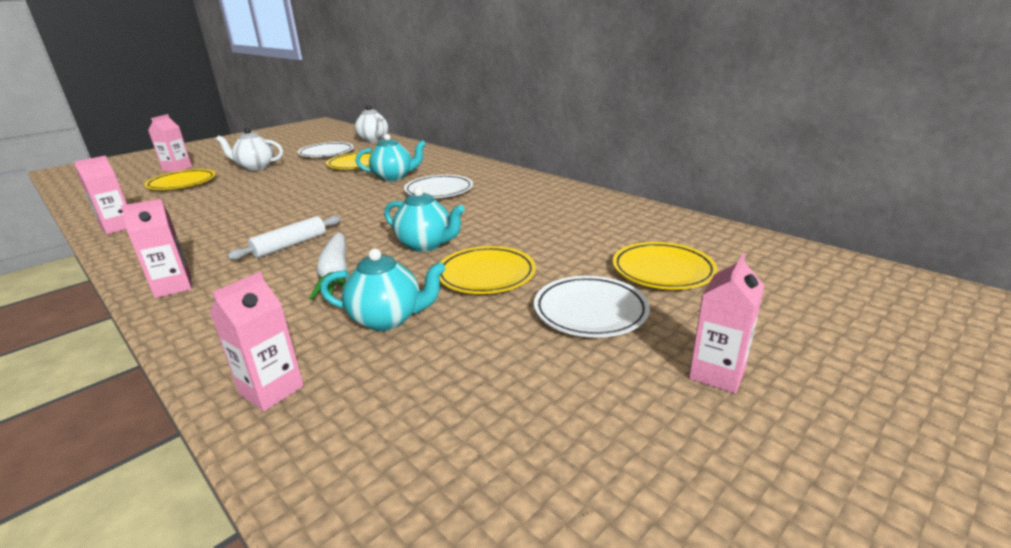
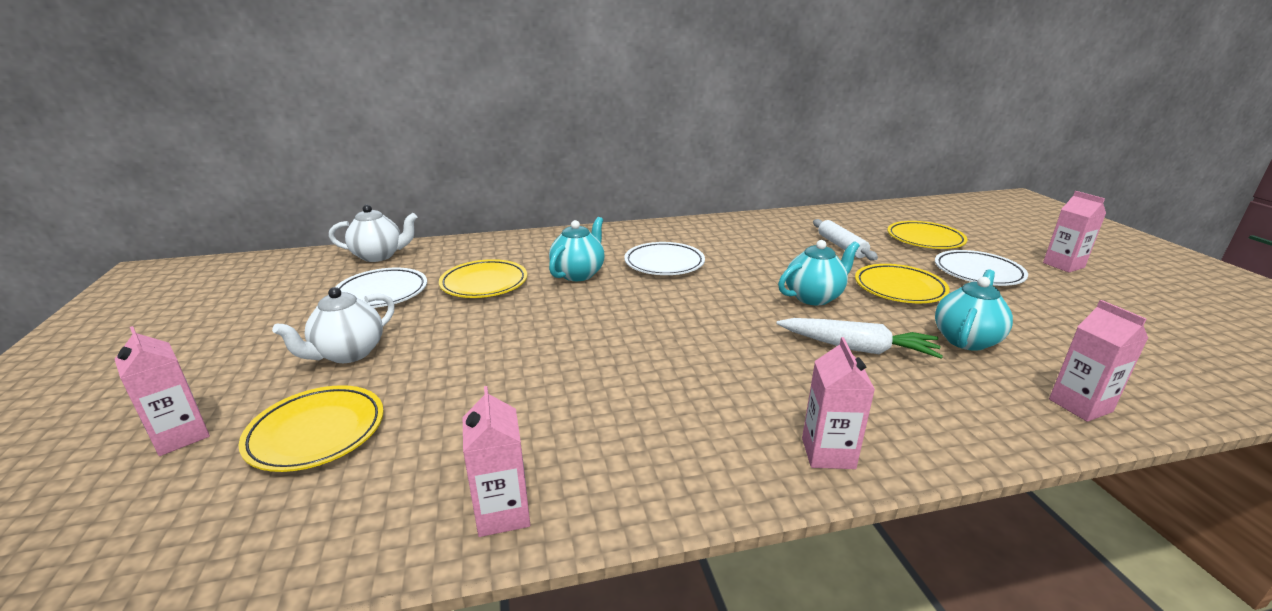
camera: 60 degrees left, 0 degrees up
white rolling pin [227,216,341,260] -> white rolling pin moved to [813,219,878,261]

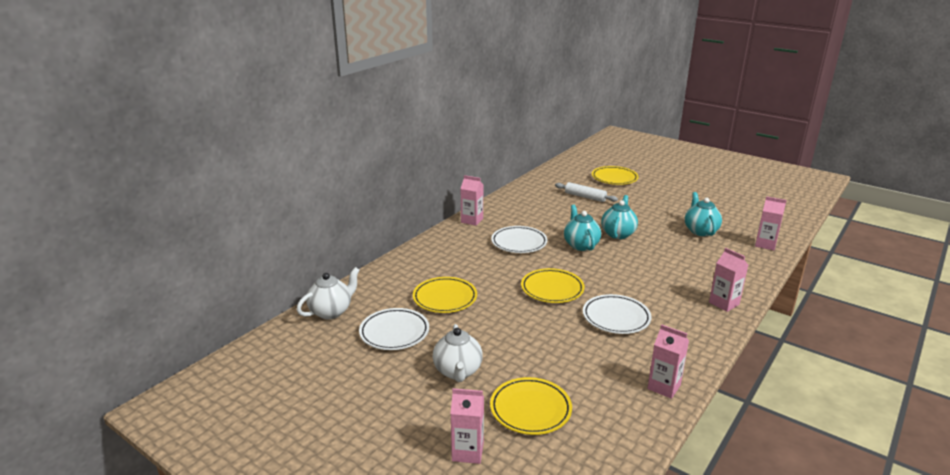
camera: 40 degrees left, 0 degrees up
turquoise teapot [549,217,605,281] -> turquoise teapot moved to [564,205,601,251]
white carrot [776,318,943,359] -> none
yellow plate [855,264,950,303] -> yellow plate moved to [521,268,585,303]
white plate [935,250,1028,286] -> white plate moved to [583,294,652,334]
pink carton [1043,191,1106,272] -> pink carton moved to [460,175,483,226]

